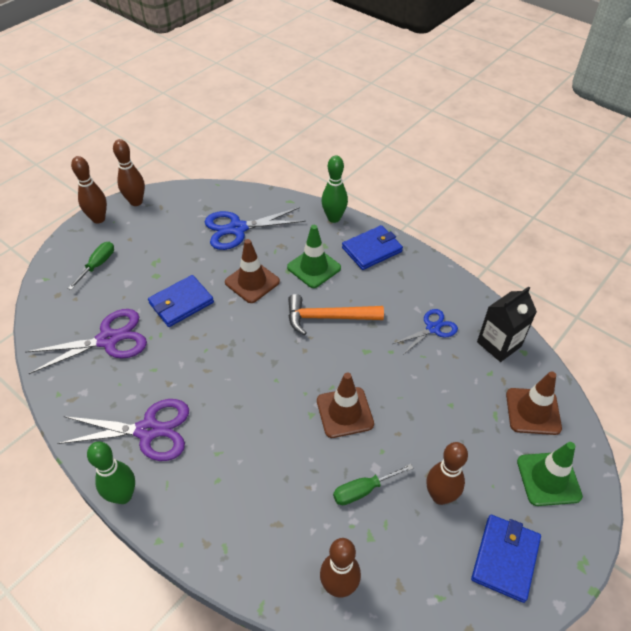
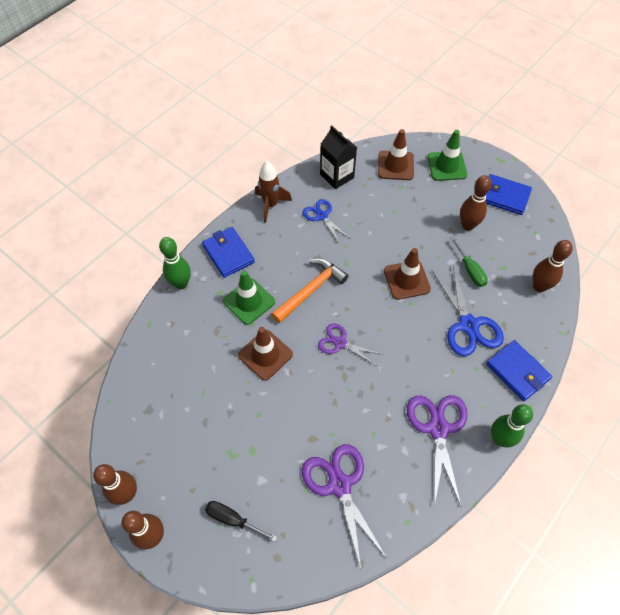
camera: 90 degrees left, 10 degrees up
green screwdriver [68,242,114,290] -> black screwdriver [205,501,277,542]
blue wallet [148,275,214,327] -> blue wallet moved to [486,340,552,401]
blue scissors [205,207,306,250] -> blue scissors moved to [432,265,504,356]
orange hammer [288,294,384,335] -> orange hammer turned 135 degrees counterclockwise [271,258,348,323]
none -> brown rocket [255,161,292,223]
none -> purple scissors [318,323,381,366]

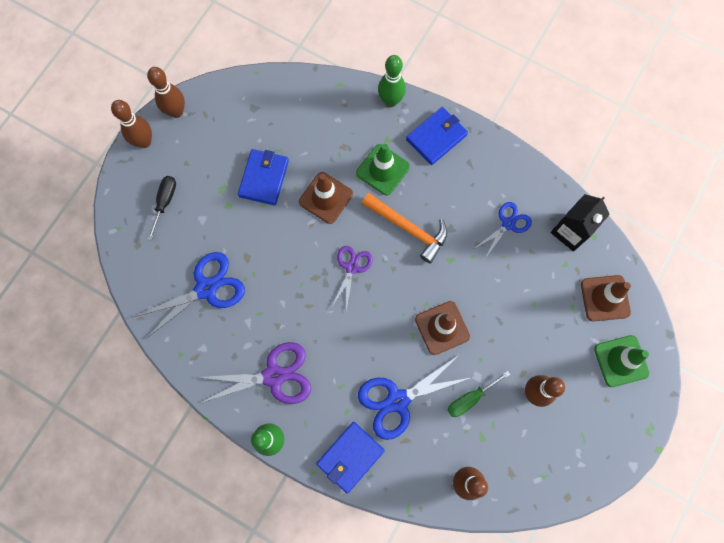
camera: 80 degrees right, 15 degrees up
brown rocket [255,161,292,223] -> none
purple scissors [302,444,386,569] -> blue scissors [134,252,245,339]
blue wallet [486,174,532,215] -> blue wallet moved to [238,149,289,205]

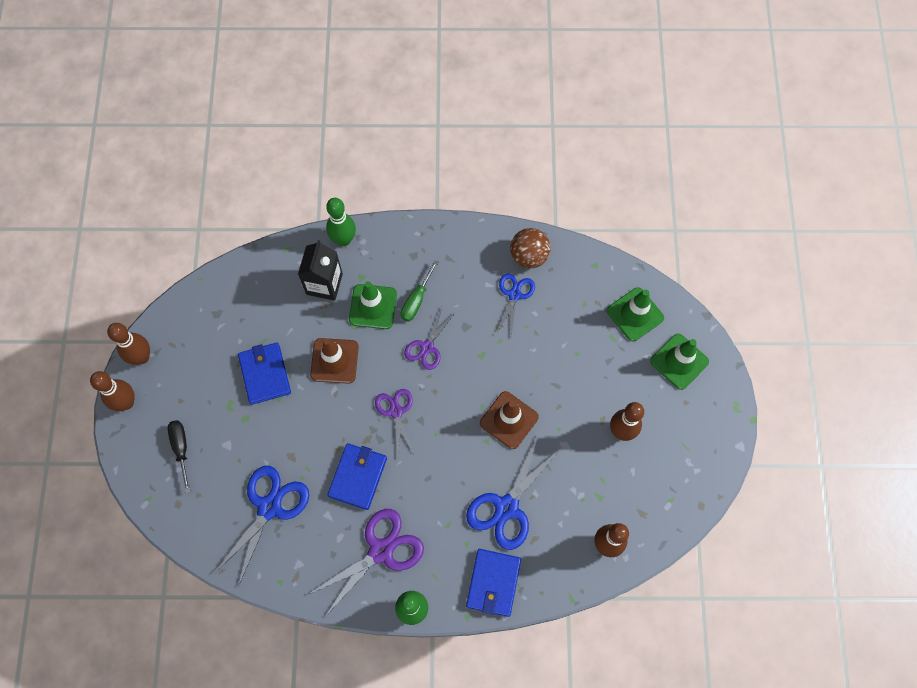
camera: 30 degrees left, 5 degrees down
orange hammer [362,193,447,263] -> purple scissors [404,307,455,370]
blue wallet [406,107,468,165] -> blue wallet moved to [328,443,387,510]
green screwdriver [448,371,510,417] -> green screwdriver moved to [401,260,438,322]
black carton [551,194,610,251] -> black carton moved to [298,240,343,301]
brown traffic cone [581,275,631,321] -> green traffic cone [607,287,664,341]
none -> brown ball [510,228,551,268]

